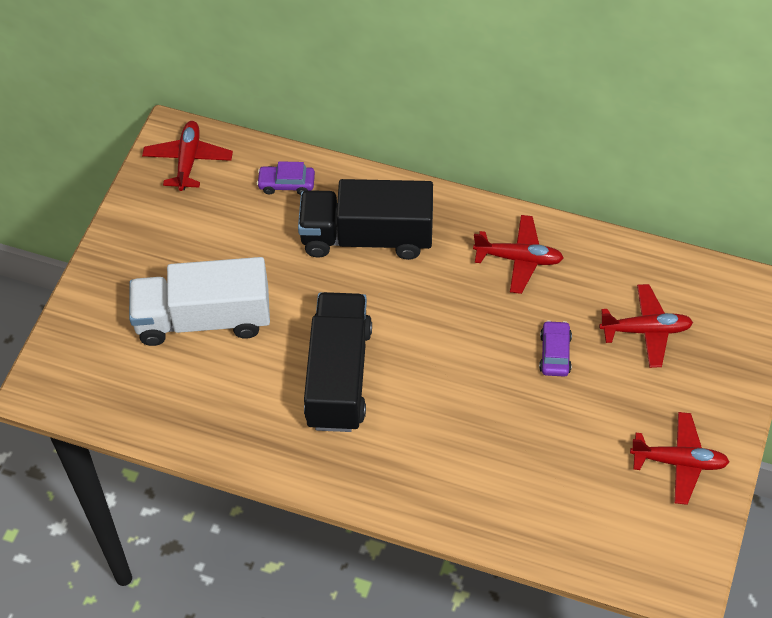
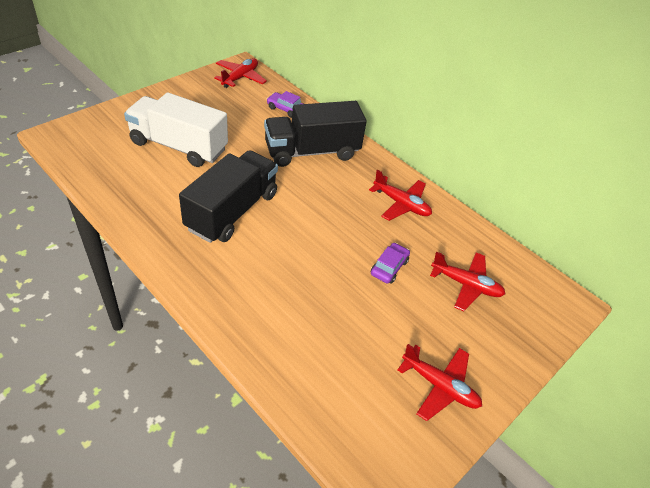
camera: 20 degrees right, 10 degrees down
black truck [298,179,433,260] -> black truck turned 45 degrees counterclockwise [264,101,367,167]

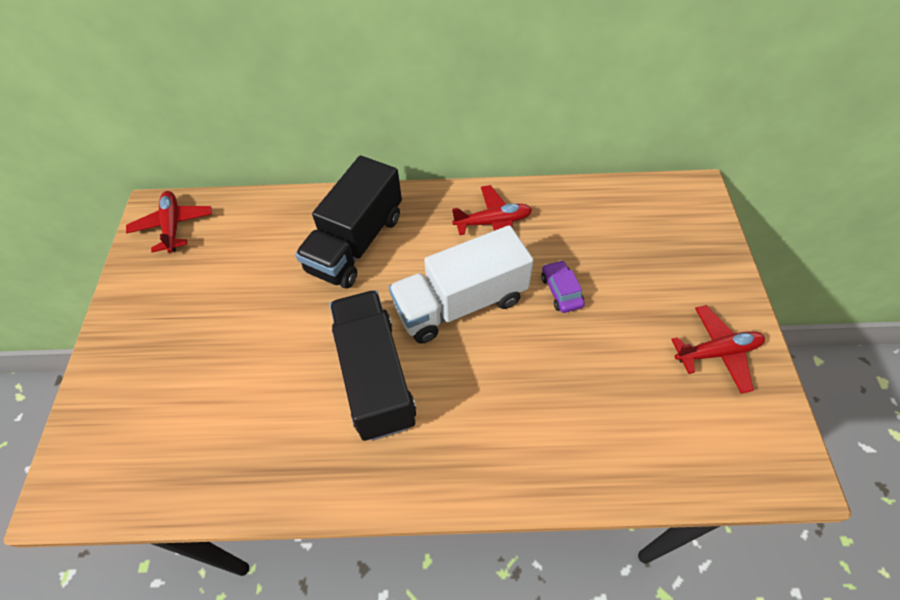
camera: 40 degrees left, 10 degrees up
white truck [124,92,228,167] -> white truck moved to [389,225,534,344]
purple car [267,91,303,118] -> none
red plane [430,251,506,311] -> none

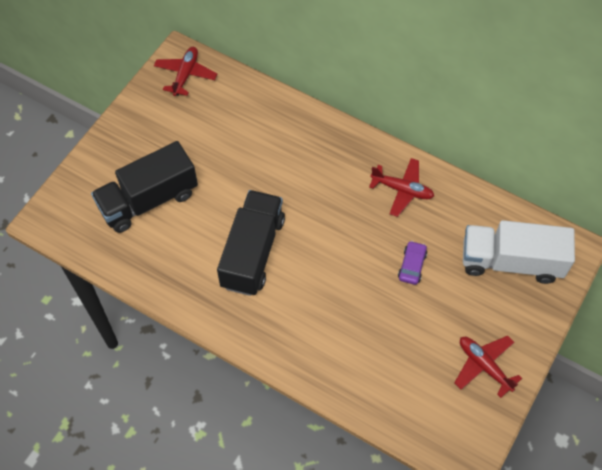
camera: 30 degrees right, 5 degrees up
black truck [295,155,402,288] -> black truck moved to [91,141,198,233]
white truck [389,225,534,344] -> white truck moved to [463,220,575,284]
red plane [671,305,765,394] -> red plane turned 150 degrees counterclockwise [454,336,522,398]

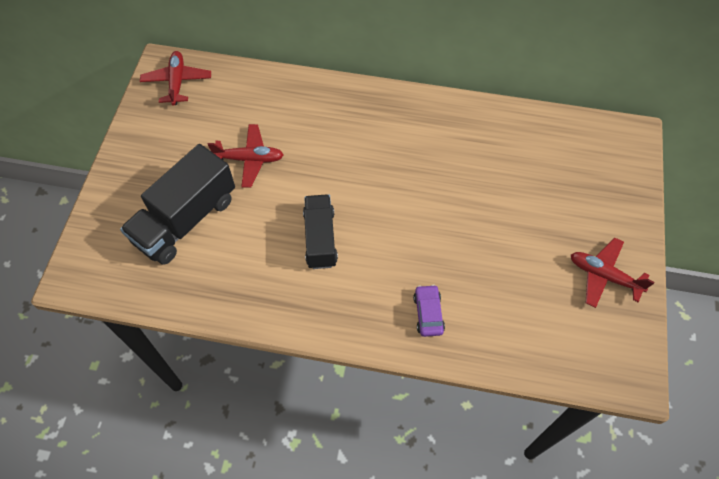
camera: 20 degrees left, 0 degrees up
black truck [217,190,285,296] -> black truck [303,195,338,269], size x0.65
red plane [369,158,434,217] -> red plane moved to [208,124,284,188]
purple car [398,241,427,285] -> purple car moved to [413,285,445,337]
white truck [463,220,575,284] -> none

